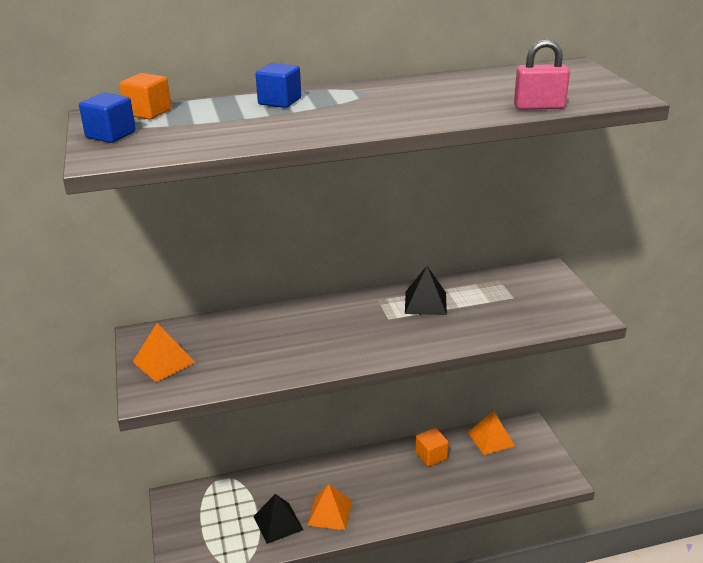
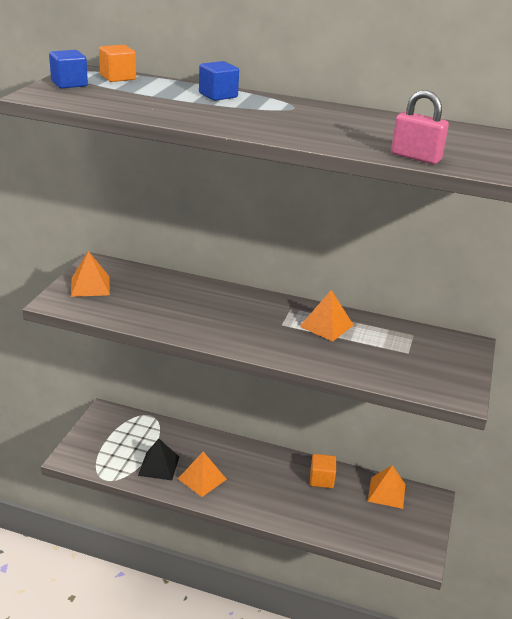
camera: 30 degrees right, 0 degrees up
black pyramid [405,266,447,315] -> orange pyramid [299,290,353,342]

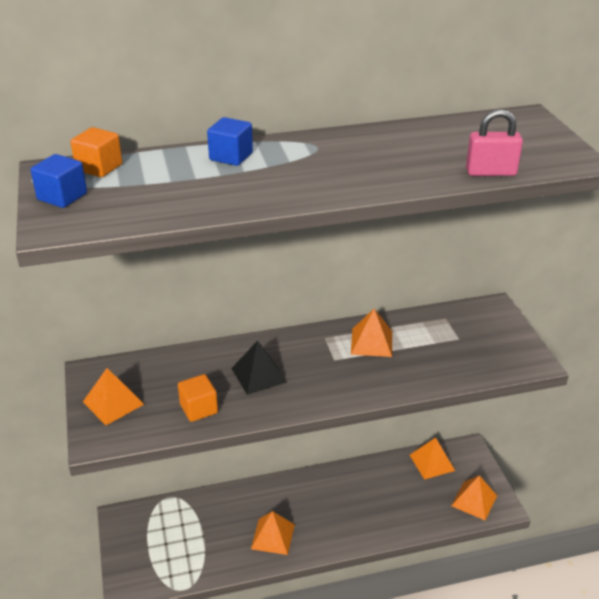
camera: 30 degrees left, 5 degrees up
black pyramid [138,439,179,480] -> black pyramid moved to [231,340,287,395]
orange cube [310,454,336,488] -> orange cube moved to [178,374,218,422]
none -> orange pyramid [451,475,497,520]

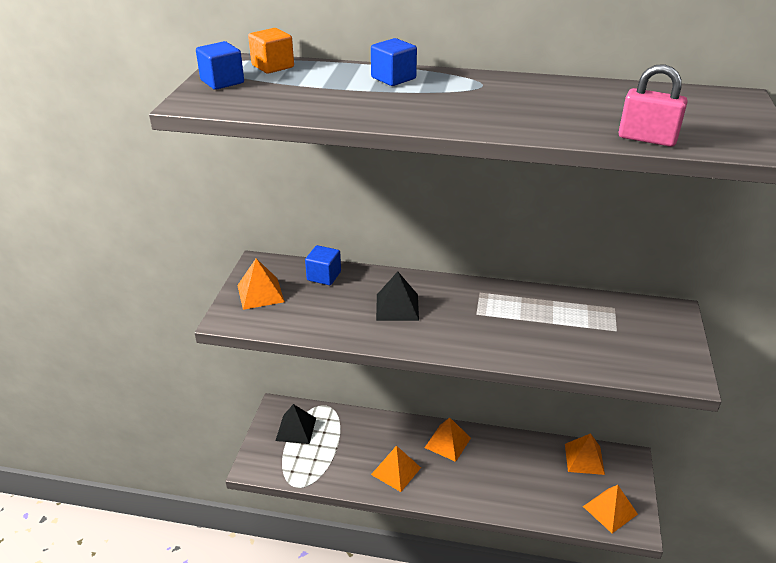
camera: 25 degrees right, 0 degrees up
orange cube [178,374,218,422] -> none
orange pyramid [351,309,392,357] -> orange pyramid moved to [424,417,471,462]
none -> black pyramid [275,404,316,444]
none -> blue cube [305,245,341,285]

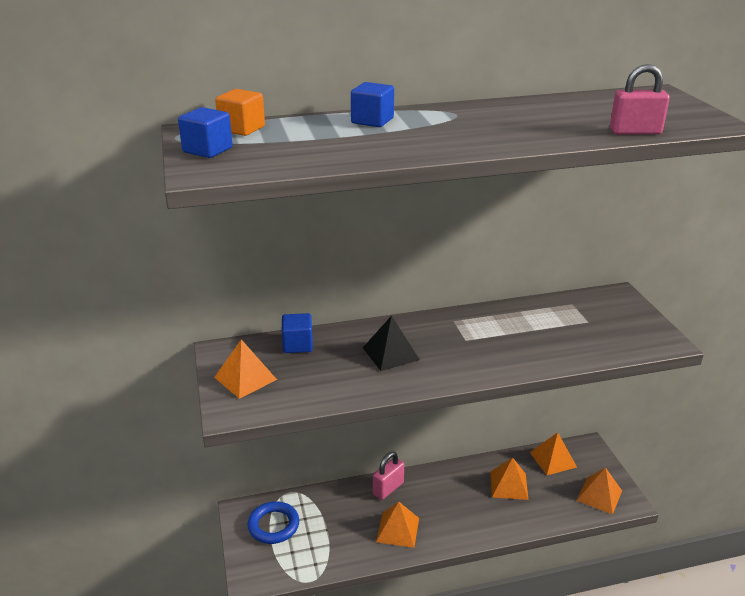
camera: 25 degrees left, 5 degrees down
black pyramid [275,404,316,444] -> blue ring [248,501,299,544]
orange pyramid [424,417,471,462] -> orange pyramid moved to [491,458,529,500]
none -> pink padlock [373,452,404,500]

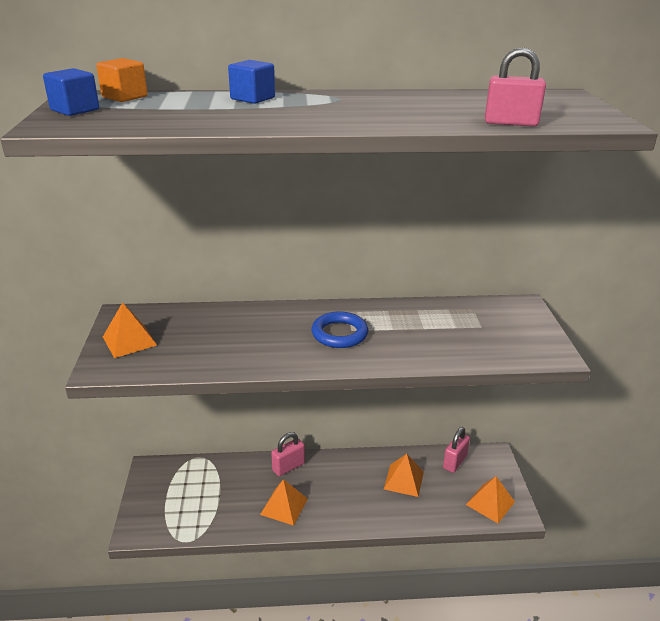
camera: 10 degrees right, 0 degrees up
blue ring [248,501,299,544] -> blue ring moved to [312,311,368,348]
blue cube [282,313,313,353] -> none
black pyramid [363,316,420,371] -> none
orange pyramid [530,432,577,475] -> pink padlock [443,427,470,473]

